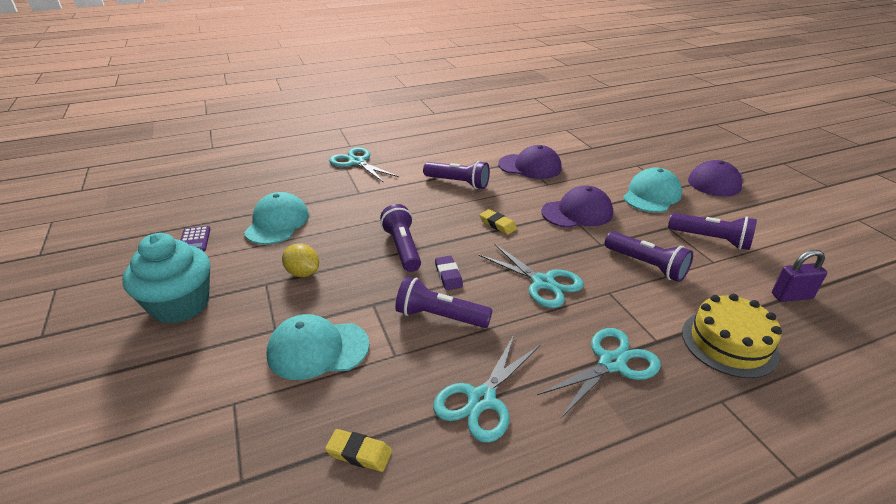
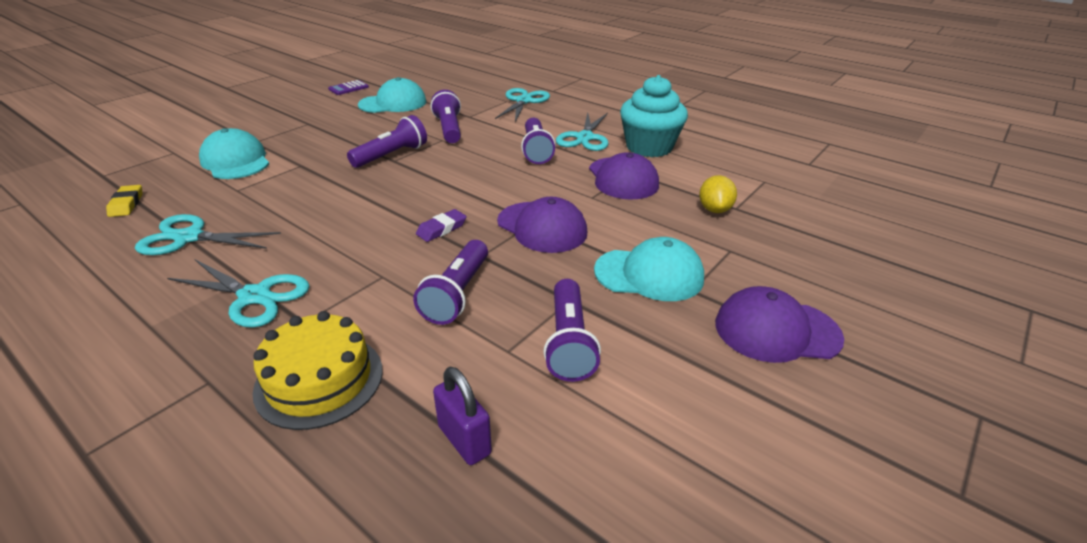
camera: 60 degrees right, 0 degrees up
turquoise cupcake [122,233,210,324] -> turquoise cupcake moved to [620,75,688,157]
yellow lemon [282,244,319,277] -> yellow lemon moved to [699,175,737,213]
purple flashlight [395,276,492,328] -> purple flashlight moved to [431,90,461,143]
purple eraser [435,256,463,290] -> purple eraser moved to [416,209,467,242]
yellow eraser [479,209,517,235] -> none
turquoise scissors [479,243,584,308] -> turquoise scissors moved to [556,113,609,151]

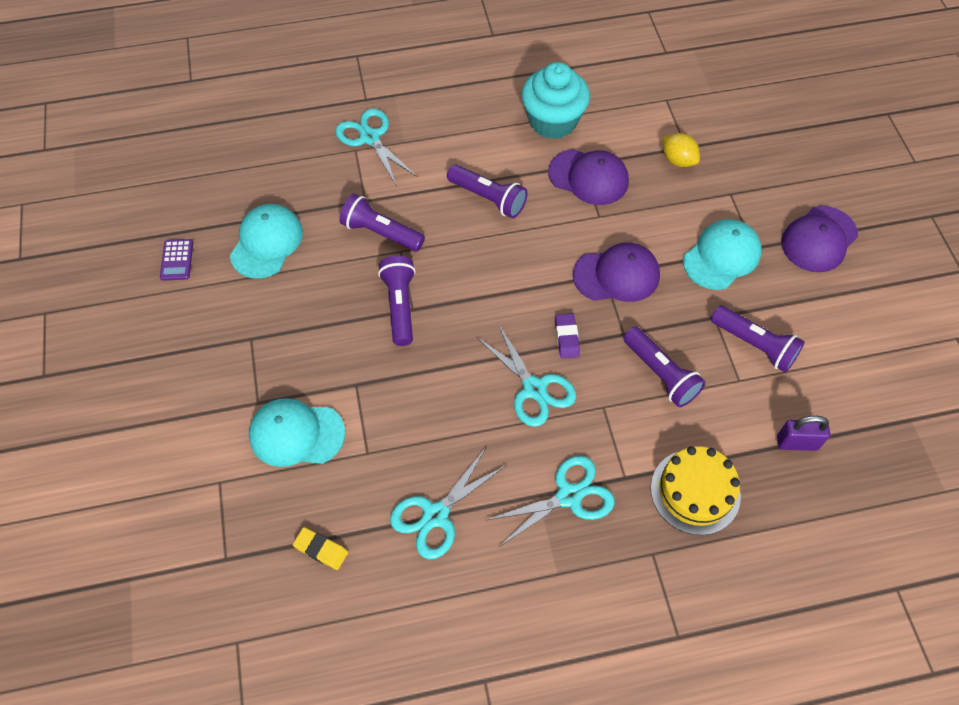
camera: 50 degrees left, 25 degrees up
turquoise scissors [556,113,609,151] -> turquoise scissors moved to [477,323,576,427]

